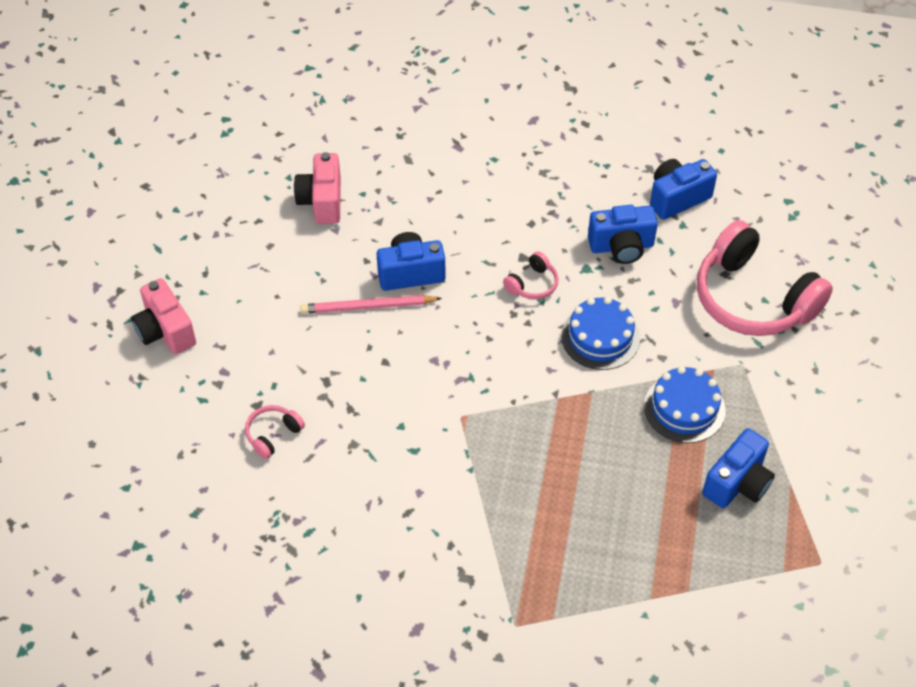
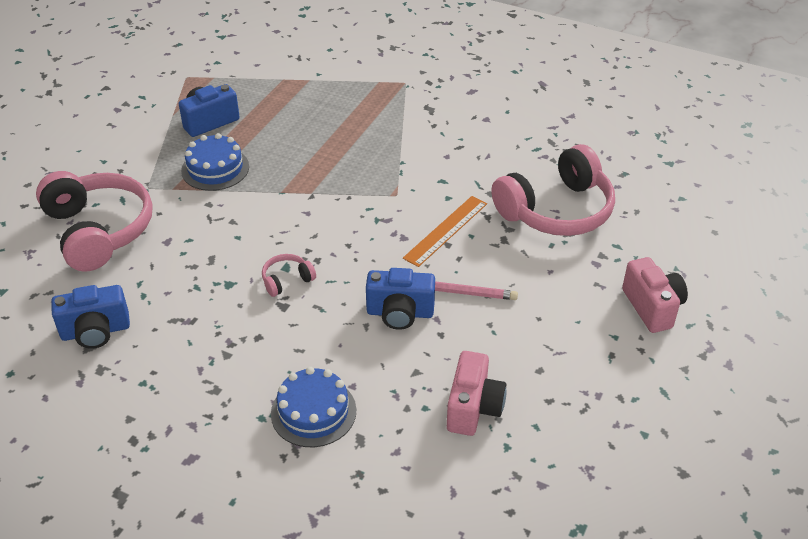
camera: 165 degrees left, 10 degrees down
pink headphones [245,405,305,459] -> pink headphones [491,144,615,236], size x2.37
blue cake [561,297,640,370] -> blue cake moved to [271,367,356,447]
blue camera [588,205,658,264] -> none
none -> orange ruler [403,196,487,267]

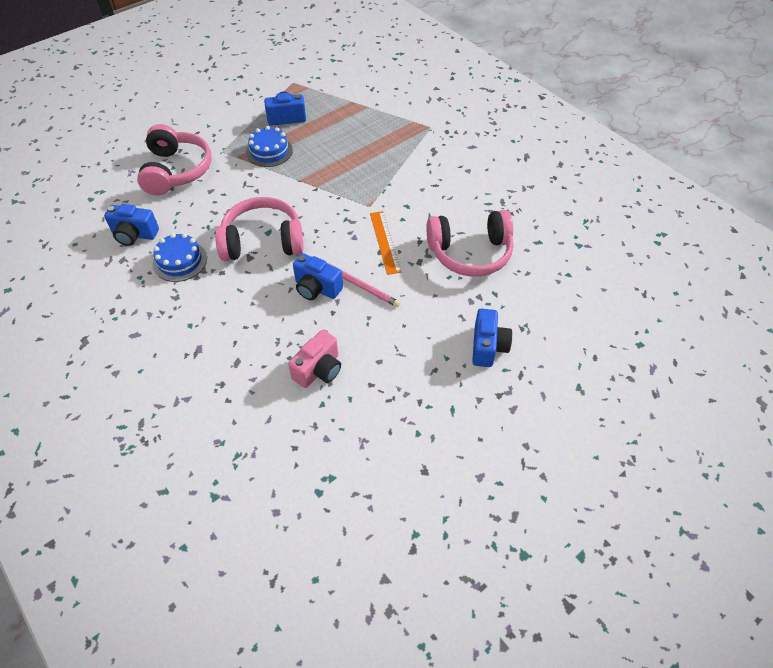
camera: 25 degrees right, 10 degrees up
pink headphones [262,254,316,297] -> pink headphones [215,197,304,261], size x2.37
blue cake [271,367,356,447] -> blue cake moved to [153,233,207,282]
orange ruler [403,196,487,267] -> orange ruler turned 75 degrees counterclockwise [370,211,401,275]
pink camera [622,257,688,333] -> blue camera [472,309,512,367]

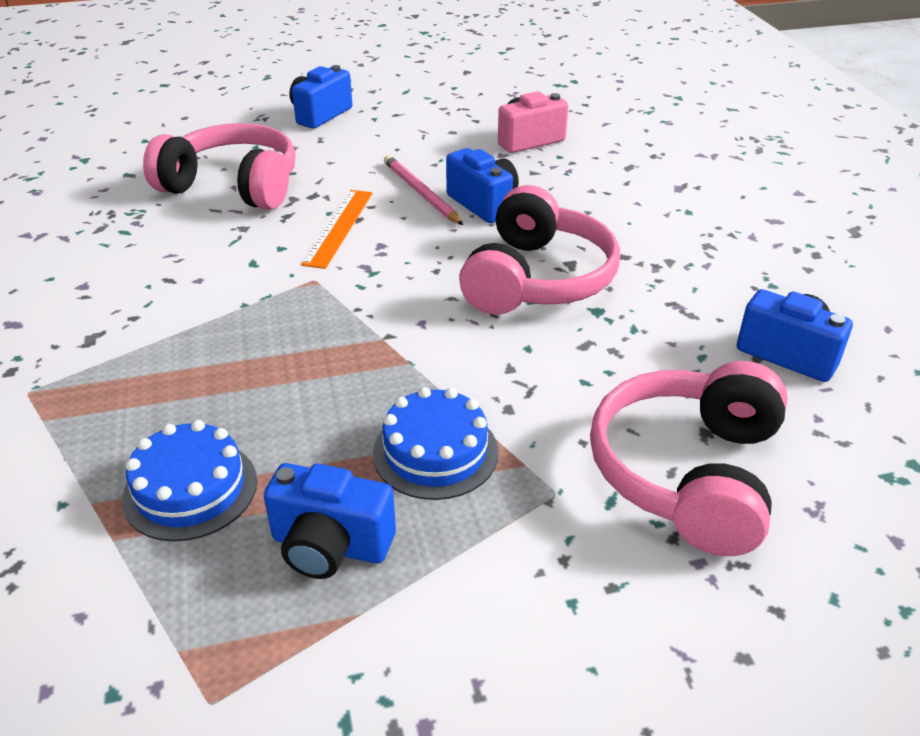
camera: 155 degrees left, 15 degrees down
blue cake [153,233,207,282] -> blue cake moved to [122,420,257,541]
pink headphones [215,197,304,261] -> pink headphones turned 90 degrees counterclockwise [459,185,620,315]

